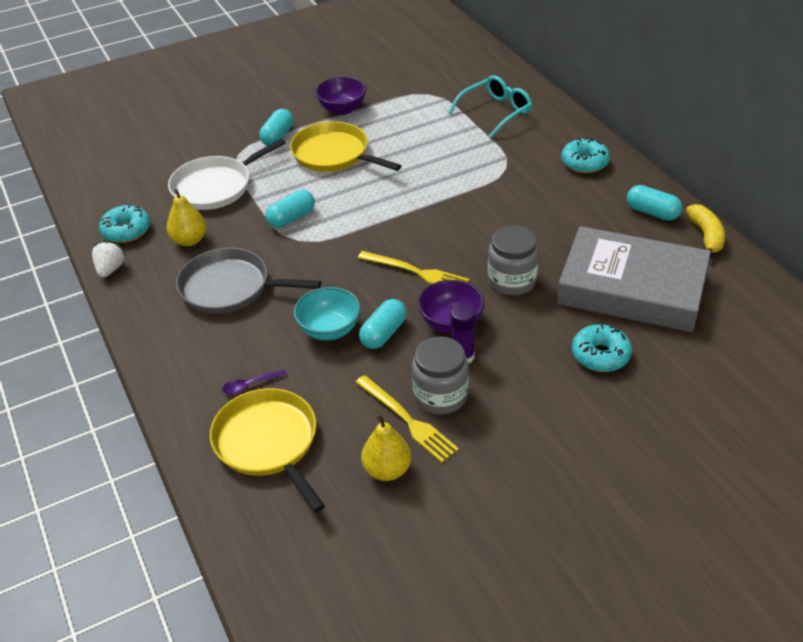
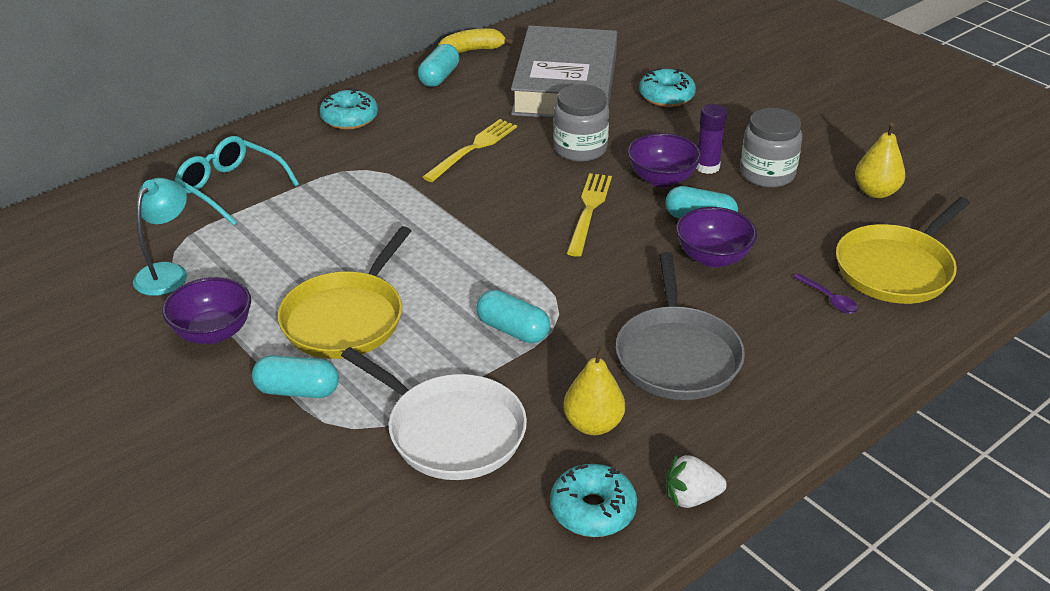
camera: 105 degrees left, 5 degrees down
turquoise bowl [294,287,361,340] -> purple bowl [676,207,757,268]
yellow fork [355,375,459,463] -> yellow fork moved to [422,119,517,182]
none -> turquoise lamp [133,178,187,296]

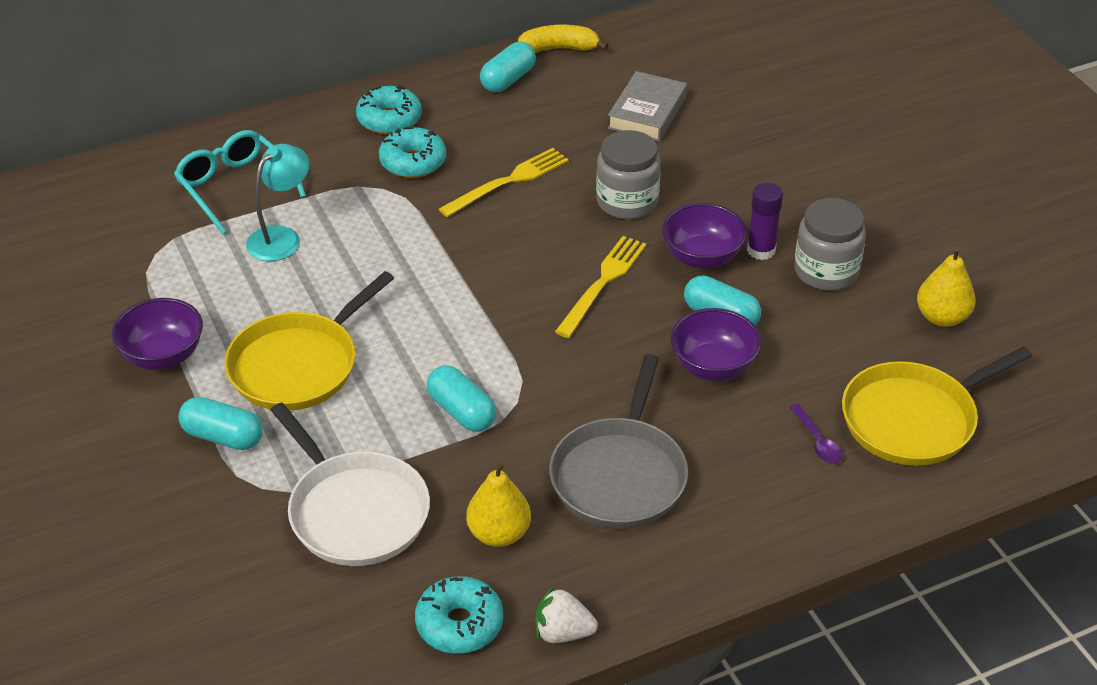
camera: 15 degrees right, 5 degrees up
turquoise lamp [133,178,187,296] -> turquoise lamp moved to [246,144,309,261]
grey book [511,25,617,118] -> grey book [608,71,687,142], size x0.51
turquoise donut [639,68,696,107] -> turquoise donut moved to [379,127,446,178]

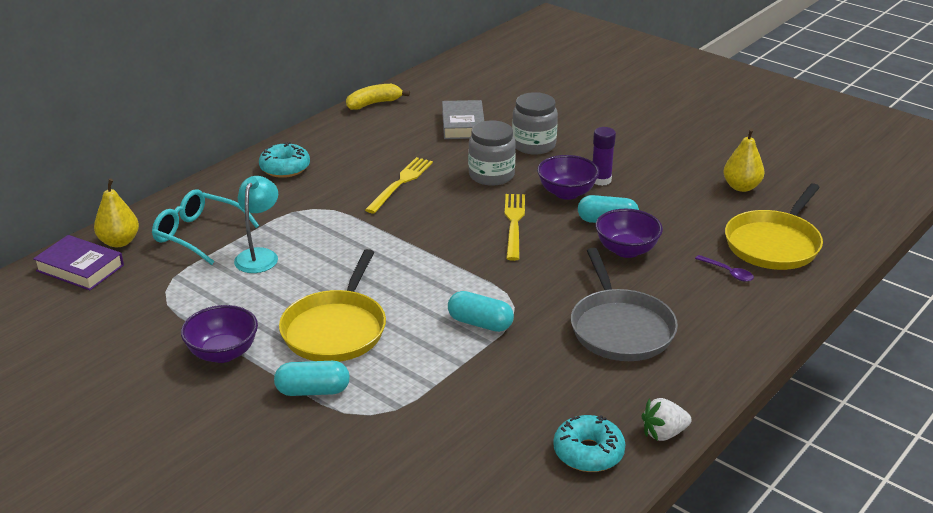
camera: 25 degrees left, 10 degrees down
white pan [271,403,430,566] -> none
turquoise donut [379,127,446,178] -> none
yellow pear [466,460,531,547] -> yellow pear moved to [94,179,139,247]
turquoise capsule [480,42,536,92] -> none
grey jar [794,198,866,291] -> grey jar moved to [512,92,558,155]
none -> purple book [33,235,124,290]

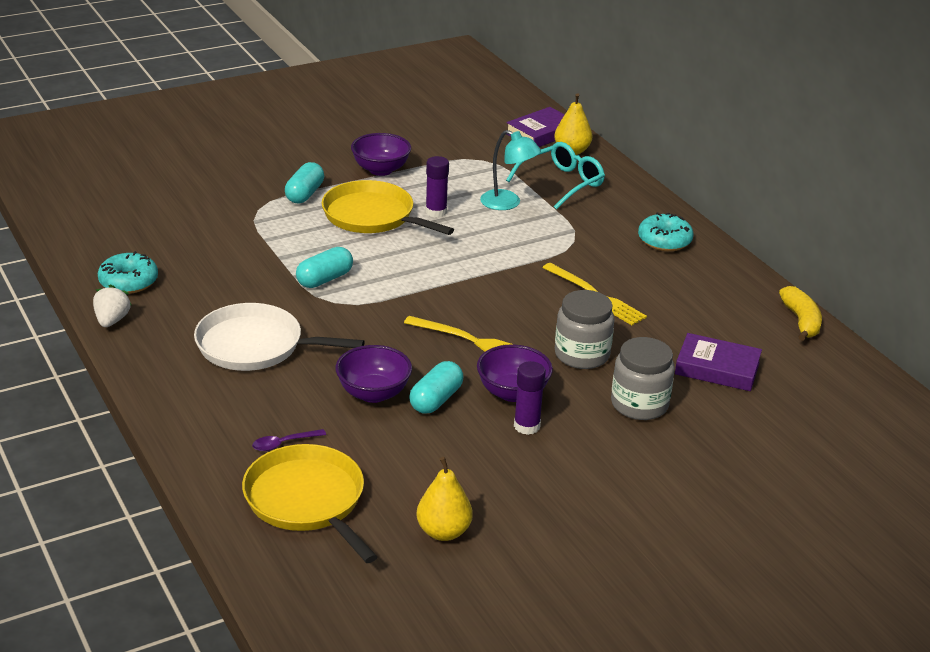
camera: 110 degrees right, 0 degrees up
grey book [442,100,484,139] -> purple book [675,333,762,391]
grey pan [571,248,678,361] -> white pan [194,303,365,371]
none -> purple glue stick [426,156,449,218]

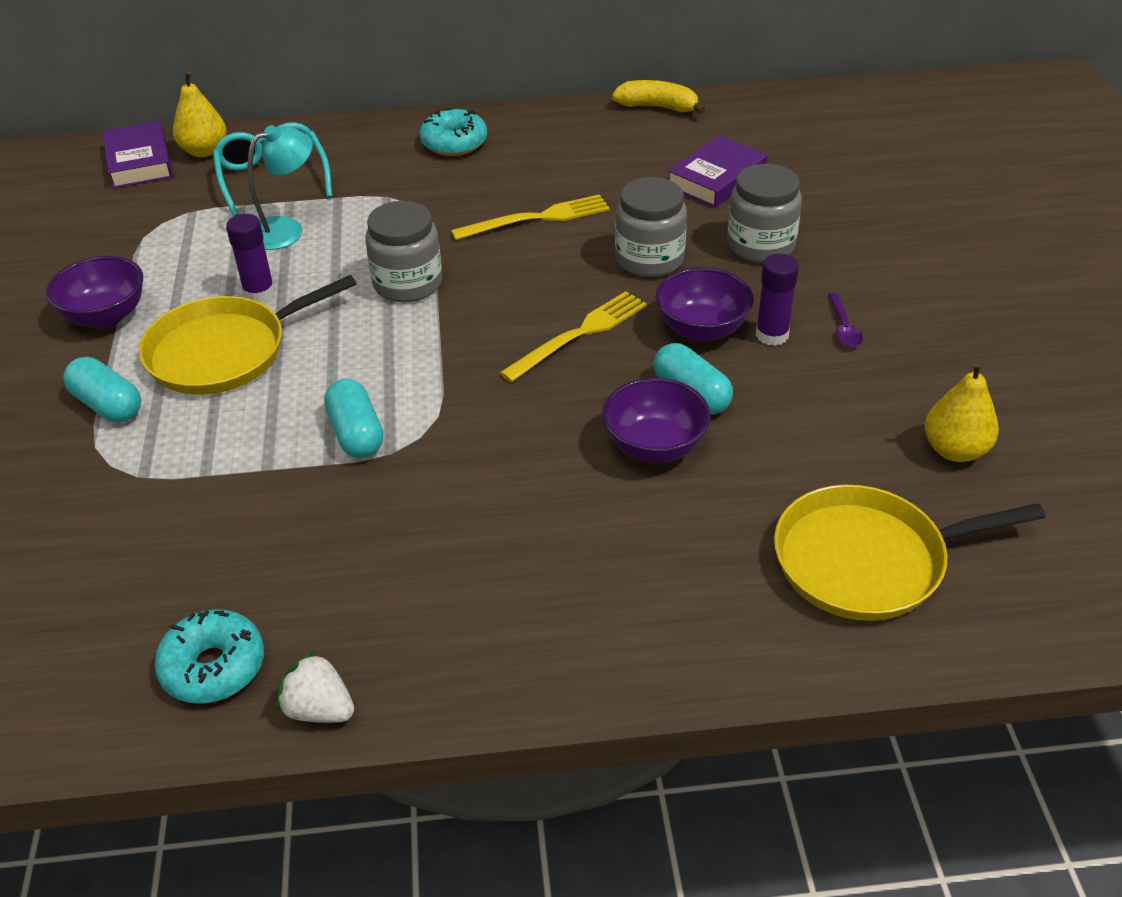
camera: 65 degrees left, 10 degrees up
white pan [194,303,365,371] -> none
purple spoon [252,429,326,451] -> purple spoon moved to [828,292,863,347]
none -> grey jar [365,201,442,303]

